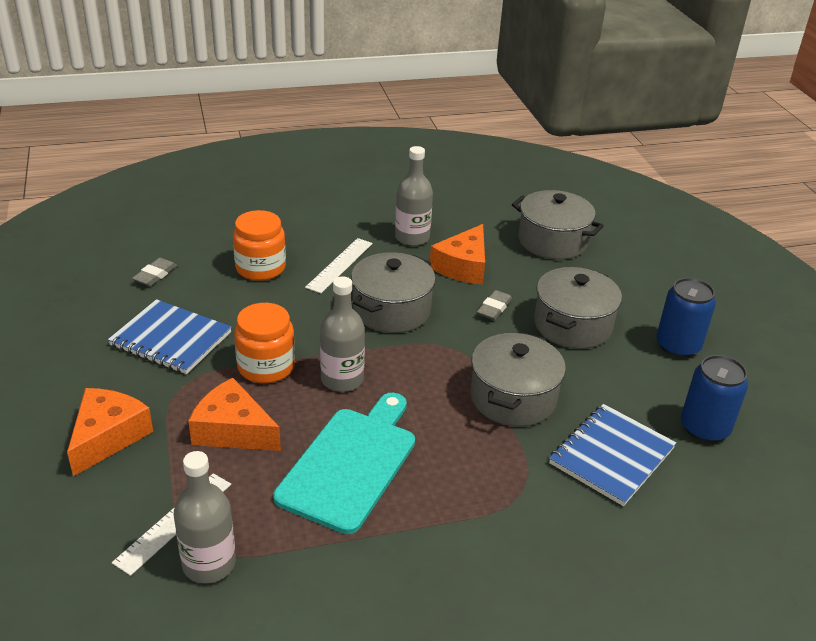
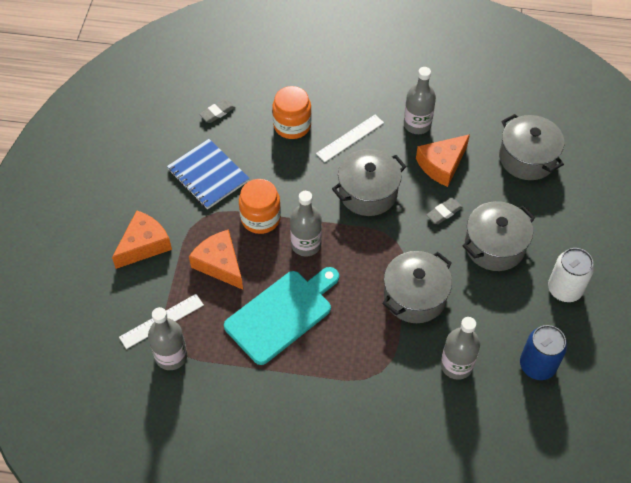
camera: 25 degrees right, 20 degrees up
blue notebook [549,404,676,506] -> grey bottle [441,317,480,380]
blue can [656,278,716,358] -> white can [548,248,594,302]

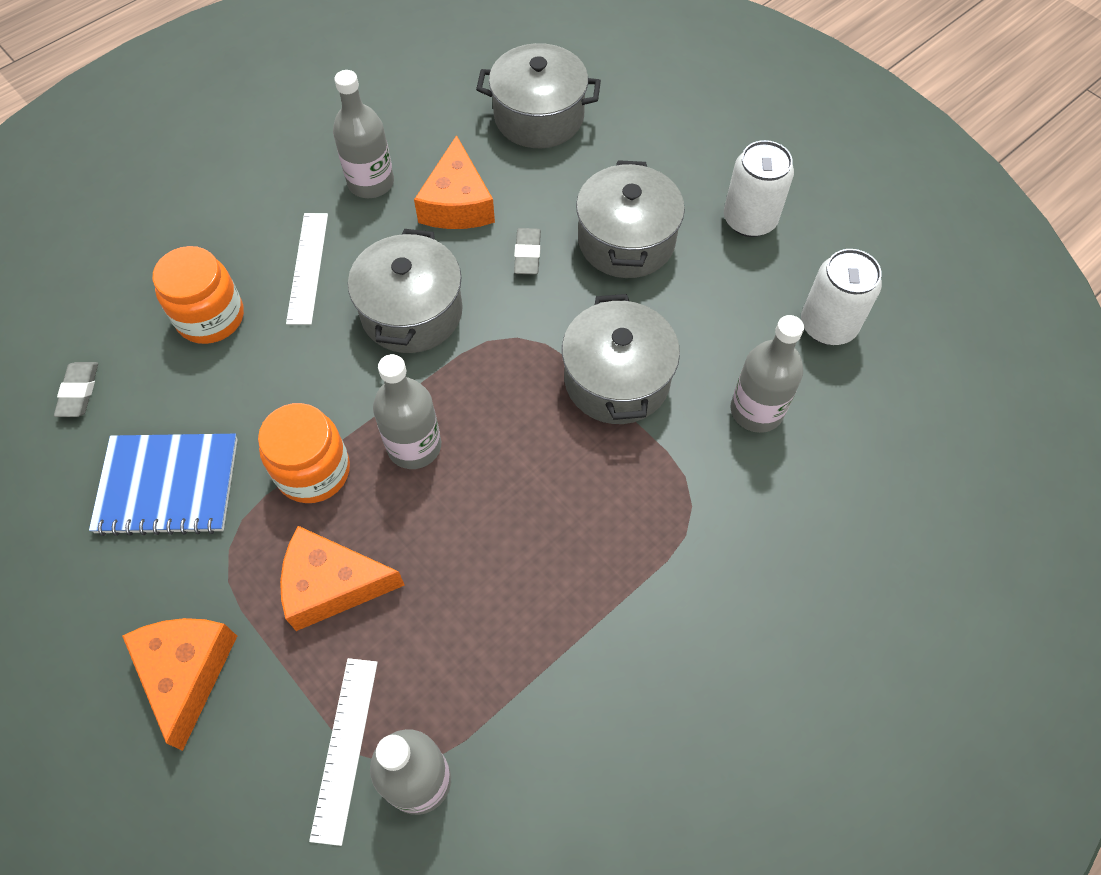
camera: 50 degrees left, 5 degrees up
turquoise cutting board [224,267,339,365] -> none
blue can [520,325,567,380] -> white can [801,249,882,345]

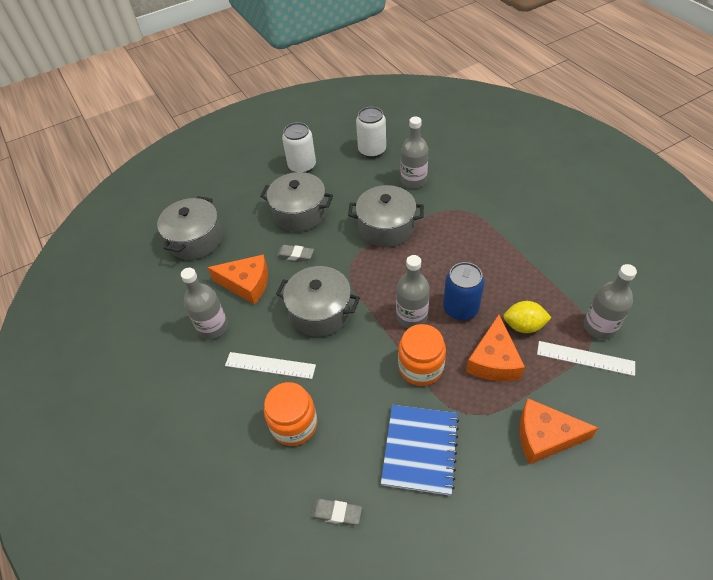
camera: 75 degrees left, 10 degrees down
none -> blue can [443,262,485,320]
none -> yellow lemon [503,301,552,333]

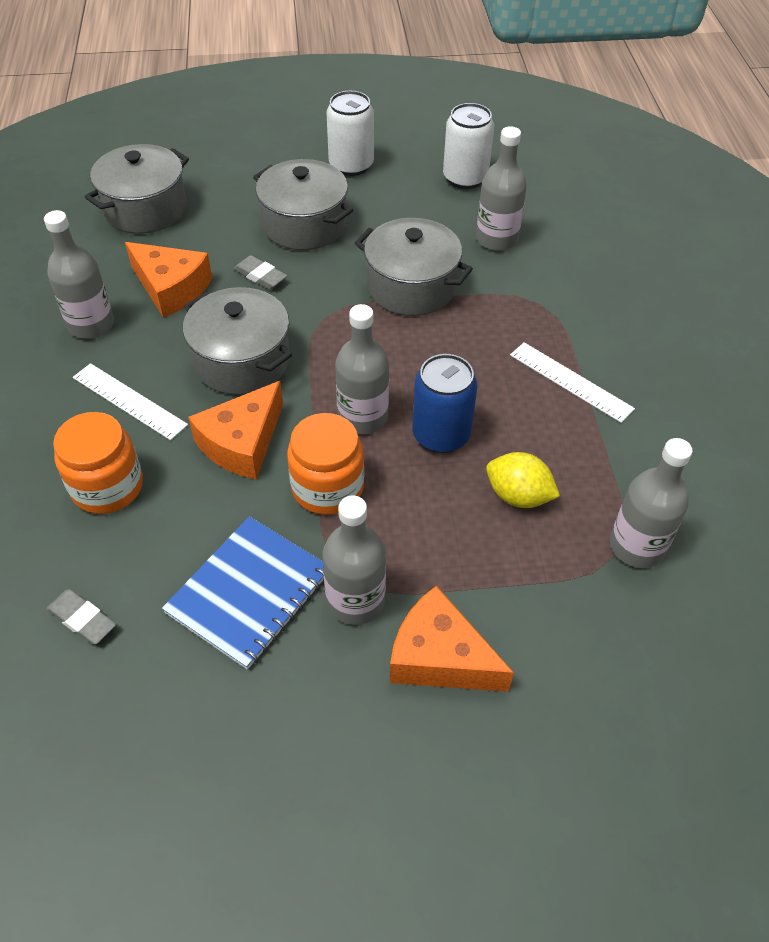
camera: 20 degrees right, 0 degrees up
orange cheese [466,315,525,381] -> orange cheese moved to [188,381,283,480]
white ruler [537,341,635,376] -> white ruler moved to [510,342,635,423]
none -> grey bottle [322,496,386,625]

